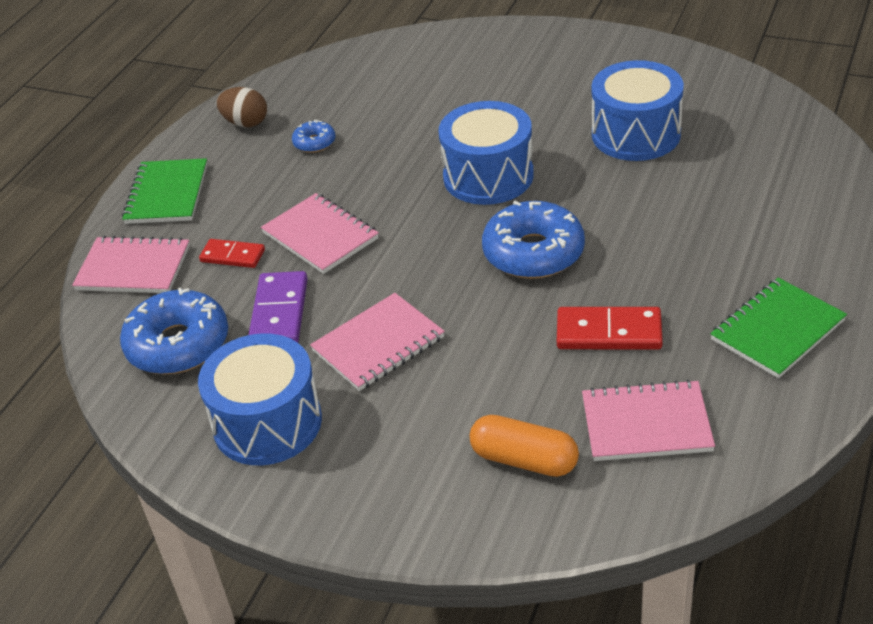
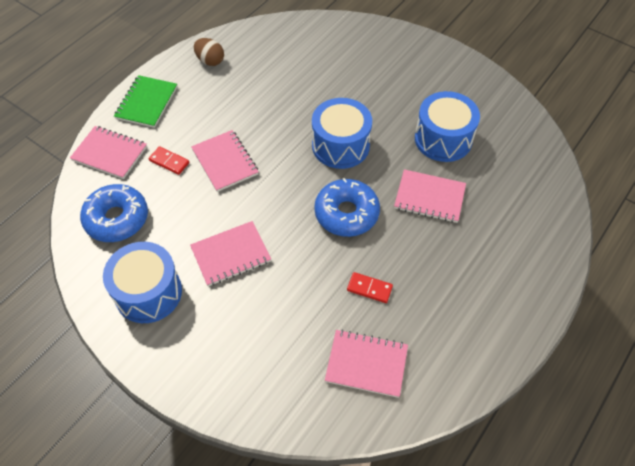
camera: 10 degrees right, 15 degrees up
purple domino [249,271,308,342] -> none
blue donut [292,120,336,153] -> none
orange capsule [470,415,579,477] -> none
red domino [557,307,663,350] -> red domino [347,272,393,303], size x0.65
green notebook [710,278,847,378] -> none
none -> pink notebook [394,169,466,223]

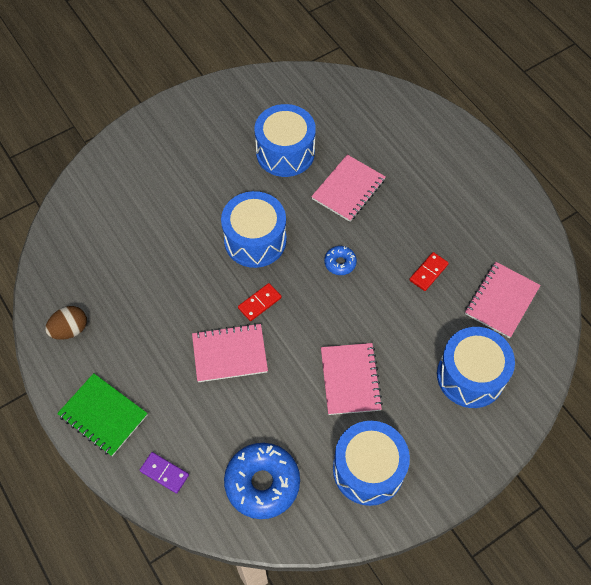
camera: 70 degrees left, 5 degrees up
pink notebook [70,126,147,179] -> purple domino [140,452,189,494]
red domino [149,146,189,175] -> red domino moved to [238,283,282,321]
blue donut [314,178,380,237] -> blue donut [324,246,357,275], size x0.49
none -> blue drum [437,327,515,408]

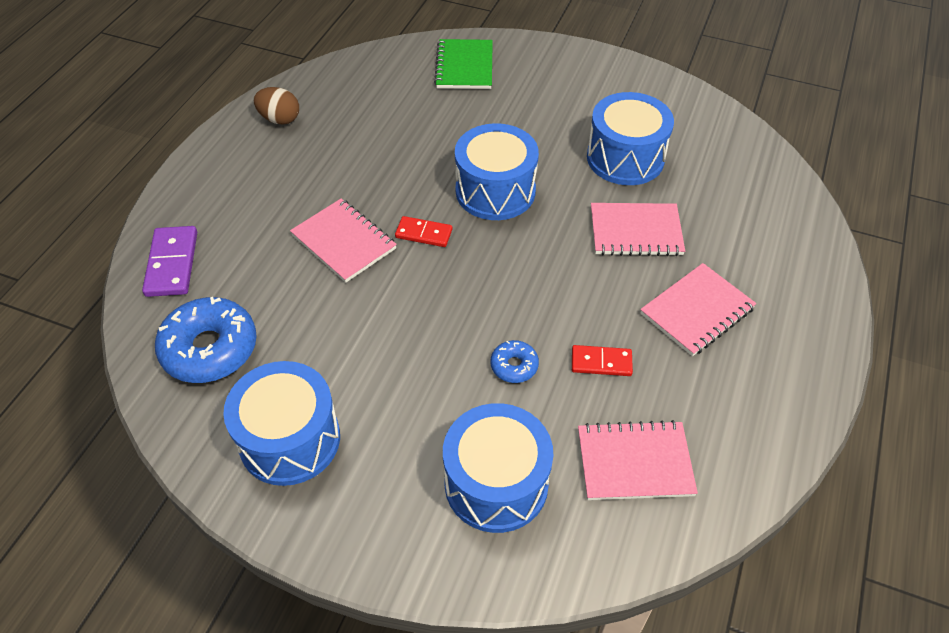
camera: 55 degrees right, 10 degrees down
green notebook [57,373,148,456] -> green notebook moved to [434,39,493,89]
purple domino [140,452,189,494] -> purple domino [142,226,197,297], size x1.55
pink notebook [321,343,383,415] -> pink notebook moved to [640,263,756,356]
blue donut [324,246,357,275] -> blue donut moved to [491,340,539,383]

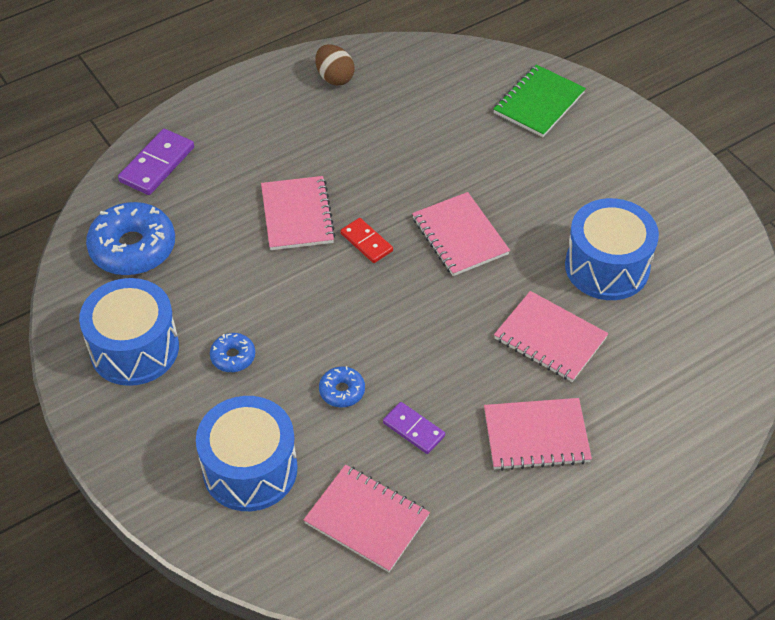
camera: 35 degrees right, 0 degrees up
blue drum [455,123,539,220] -> pink notebook [412,192,510,276]
red domino [572,345,633,376] -> purple domino [383,402,445,454]
none -> blue donut [210,333,255,372]

